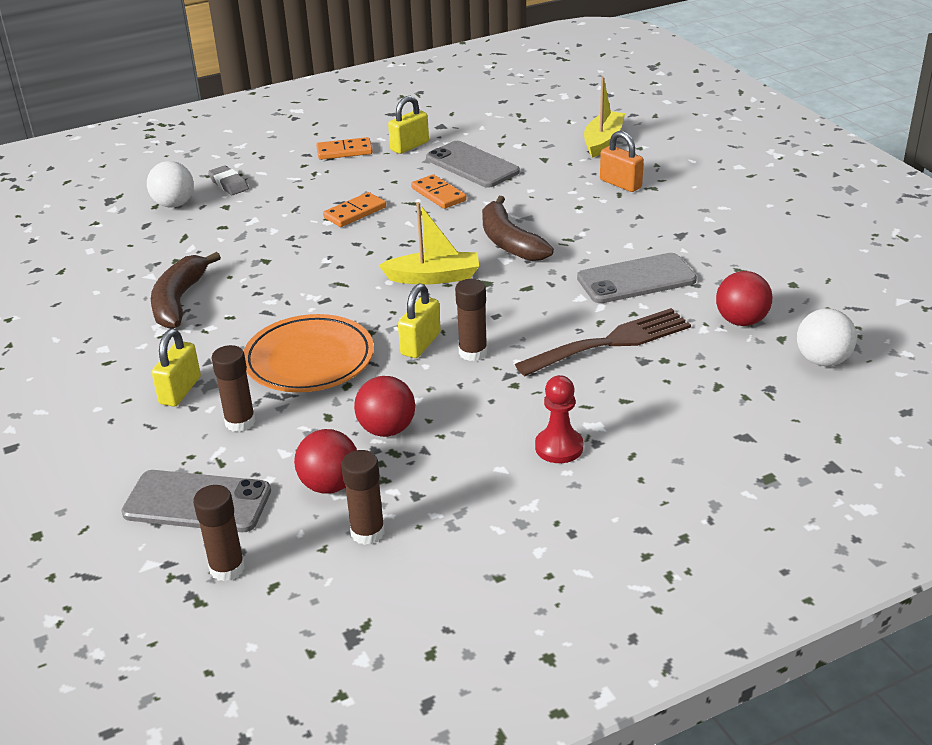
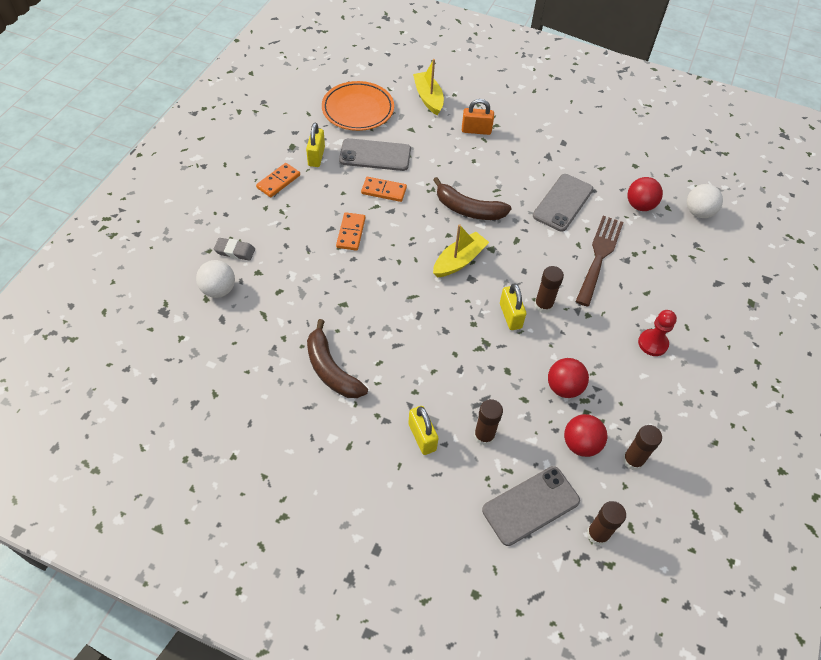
camera: 45 degrees left, 20 degrees up
orange plate [244,314,374,392] -> orange plate moved to [322,81,394,131]

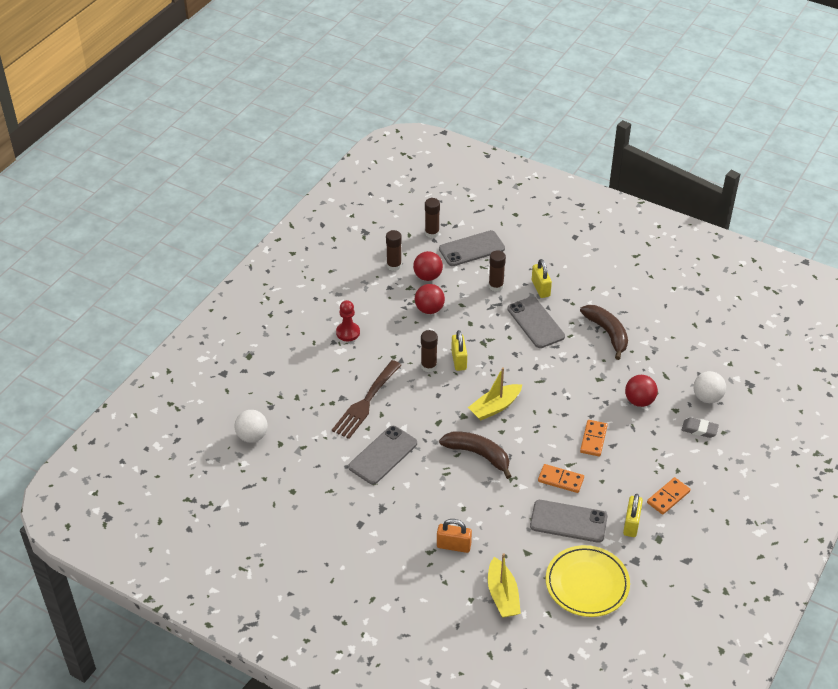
camera: 170 degrees left, 10 degrees down
orange plate [322,81,394,131] -> yellow plate [546,545,630,617]
red ball [627,177,663,211] -> red ball moved to [625,375,658,407]
none -> grey phone [507,297,565,348]

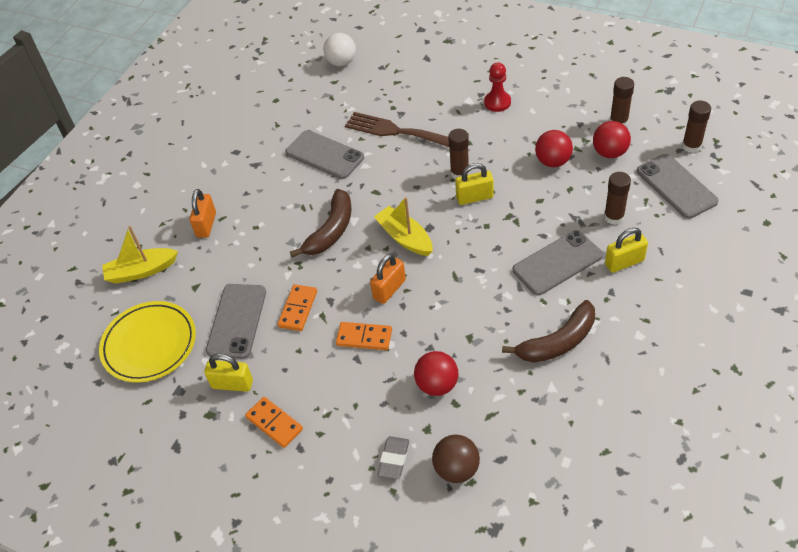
camera: 90 degrees right, 5 degrees up
white ball [693,371,726,403] -> brown ball [432,434,480,483]
none -> orange padlock [370,254,406,304]

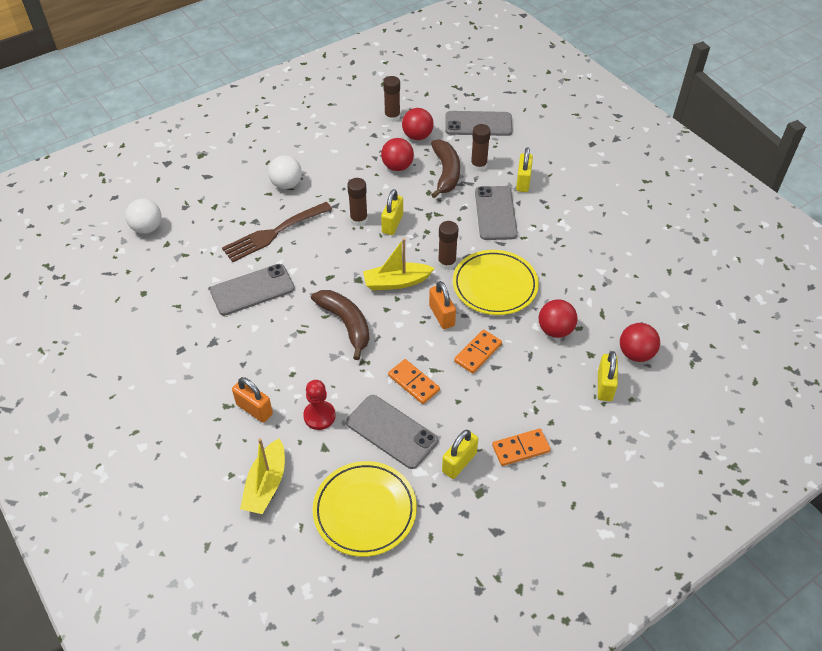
camera: 65 degrees left, 0 degrees up
grey eraser [378,436,409,479] -> yellow padlock [598,351,618,401]
brown ball [432,434,480,483] -> red ball [620,323,660,362]
red pawn [484,62,511,112] -> red pawn moved to [303,380,336,430]
brown banana [502,300,595,363] -> brown banana moved to [431,139,460,198]
brown glue stick [682,100,711,153] -> brown glue stick moved to [438,221,459,270]
none -> white ball [268,155,302,189]
none -> yellow plate [453,250,539,315]

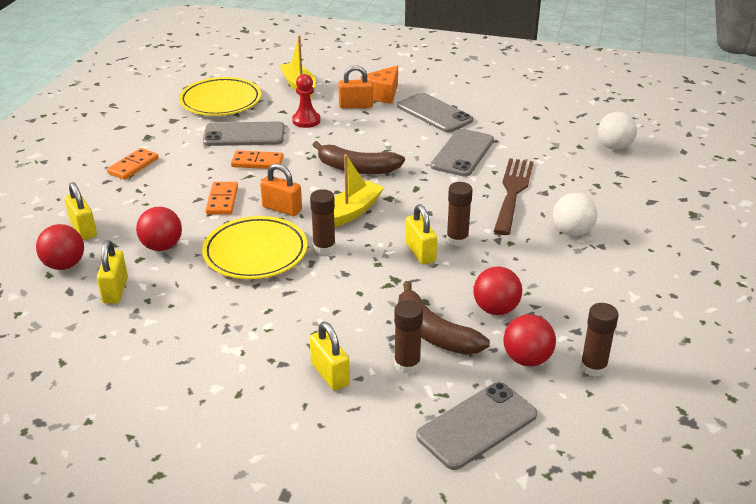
camera: 140 degrees right, 15 degrees down
yellow padlock [442,430,478,479] -> yellow padlock moved to [97,240,128,304]
grey phone [475,186,518,240] -> grey phone moved to [397,92,473,133]
none -> orange cheese [361,65,398,104]

